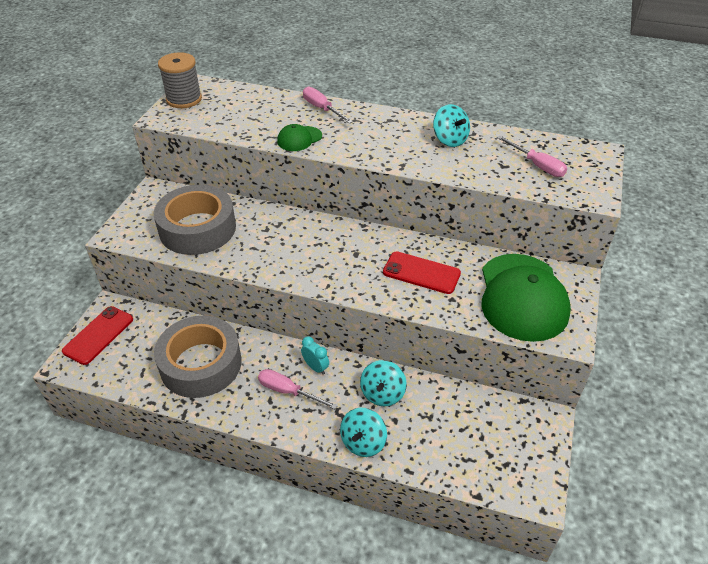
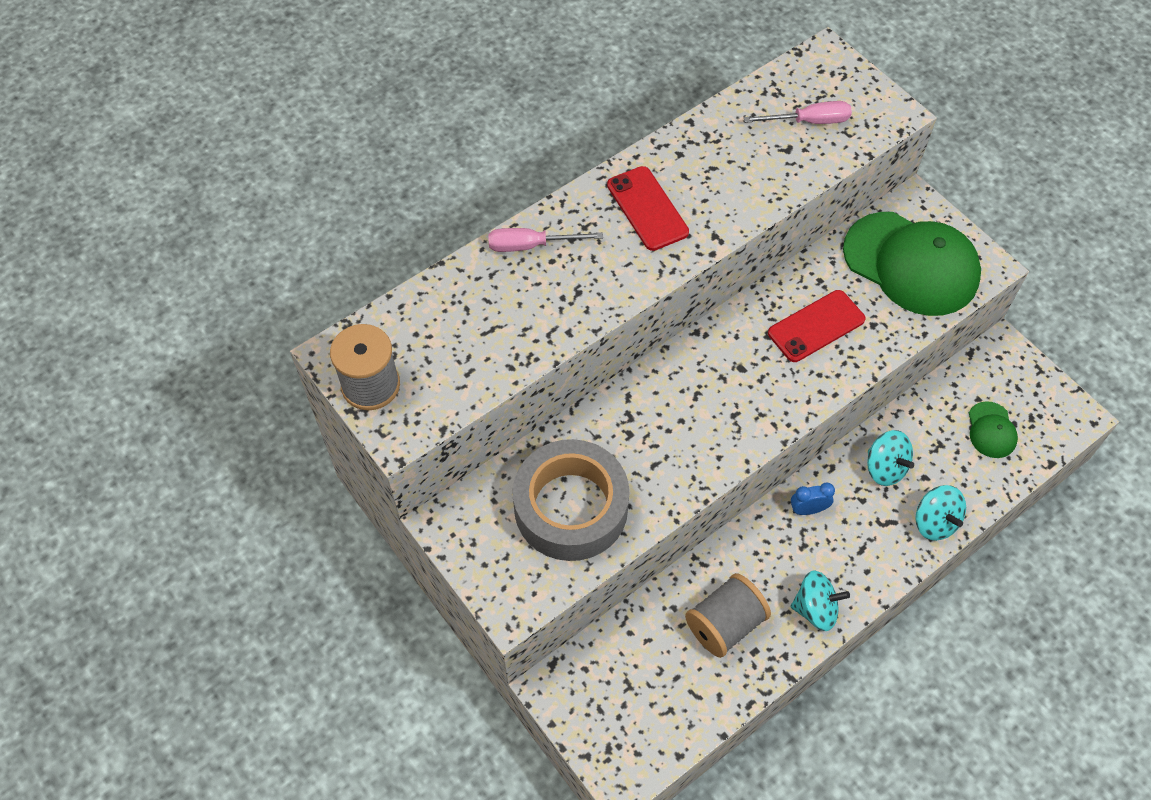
camera: 55 degrees left, 15 degrees up
red phone [62,306,133,365] -> red phone moved to [607,166,689,251]
grey tape [154,316,242,398] -> grey spool [685,573,771,658]
pink screwdriver [258,369,338,409] -> none
green cap [277,124,322,151] -> green cap moved to [969,401,1018,458]
turquoise clock [301,336,329,375] -> blue clock [791,482,835,515]
turquoise spinning top [433,104,470,147] -> turquoise spinning top moved to [790,570,850,631]

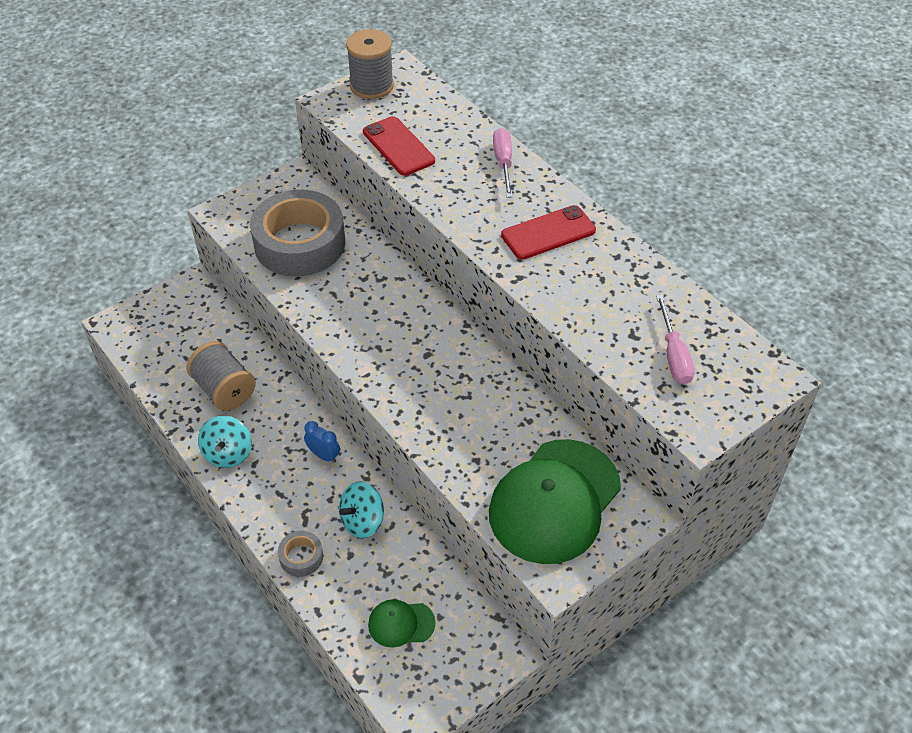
camera: 90 degrees right, 10 degrees down
red phone [768,290,866,362] -> red phone moved to [363,116,435,176]
blue clock [791,482,835,515] -> blue clock turned 45 degrees counterclockwise [304,421,340,463]
turquoise spinning top [915,485,966,541] -> grey tape [278,531,323,577]

